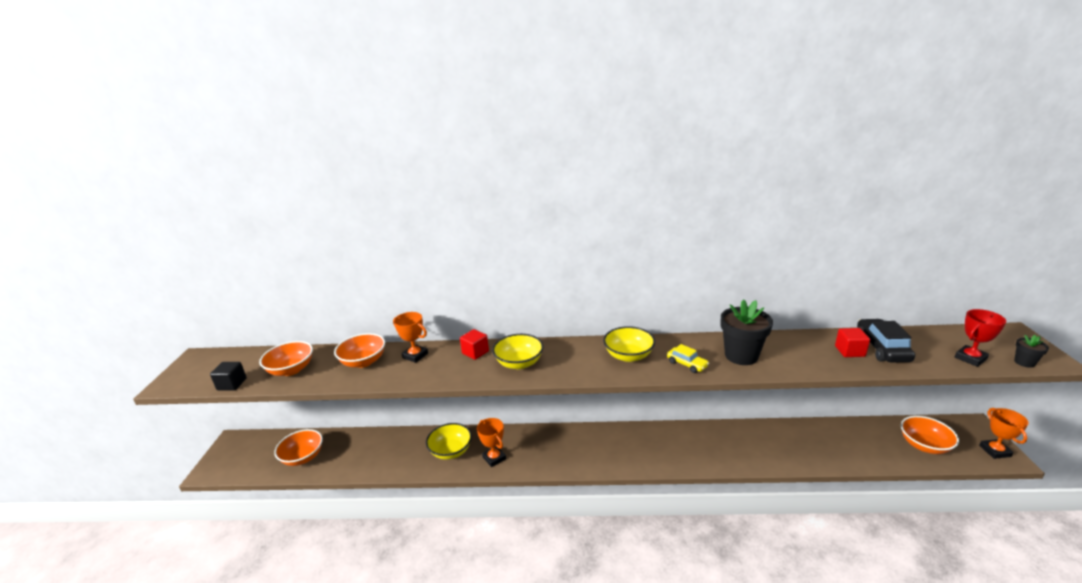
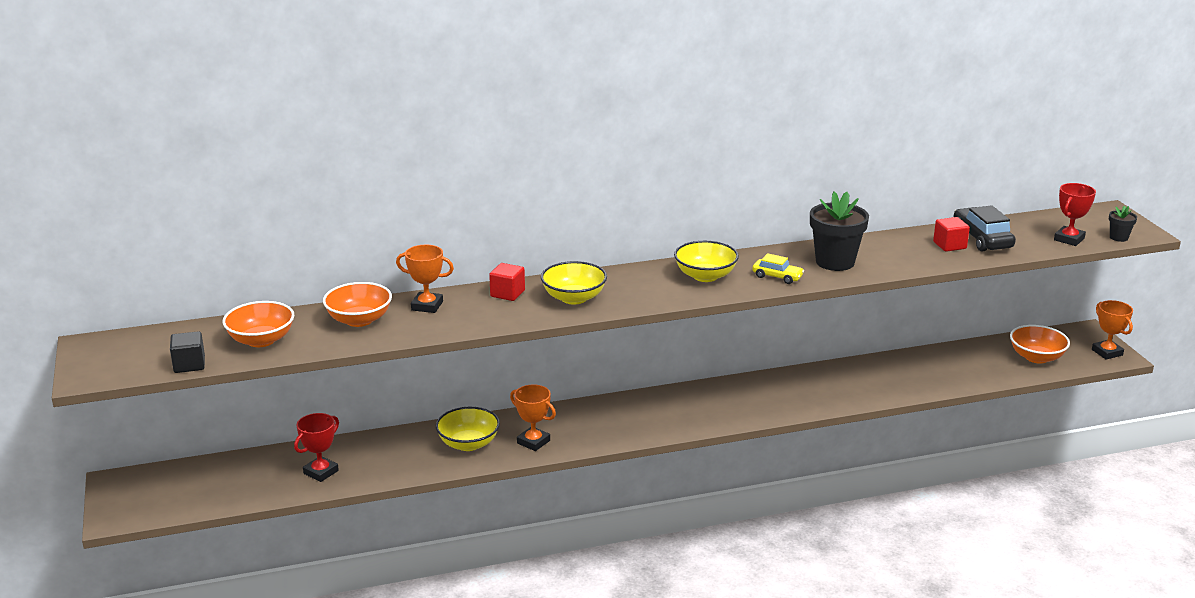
camera: 20 degrees left, 0 degrees up
orange bowl [274,429,323,466] -> none
none -> red trophy [294,413,339,482]

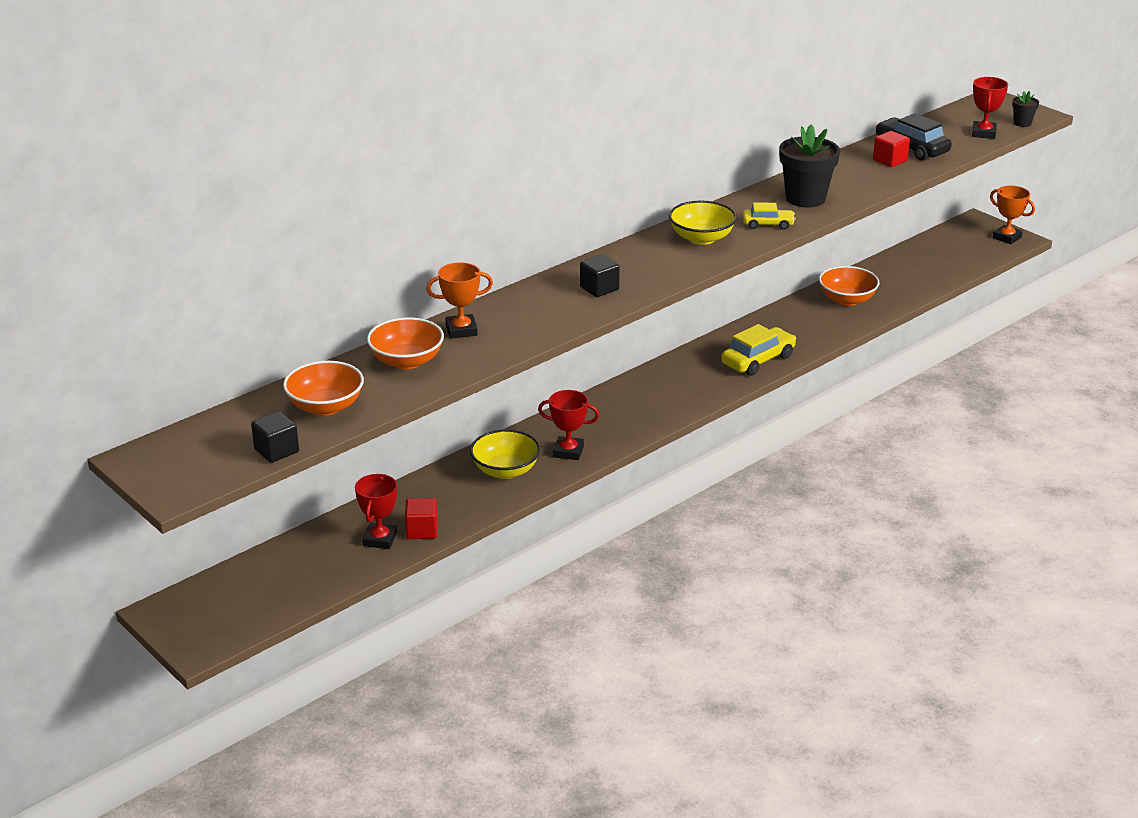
camera: 25 degrees left, 5 degrees up
red cube [489,263,525,301] -> red cube moved to [405,498,438,539]
orange trophy [510,384,556,451] -> red trophy [538,390,599,460]
yellow bowl [541,261,607,305] -> black cube [580,254,620,297]
orange bowl [1010,325,1070,363] -> orange bowl moved to [819,266,879,306]
none -> yellow car [721,324,796,376]

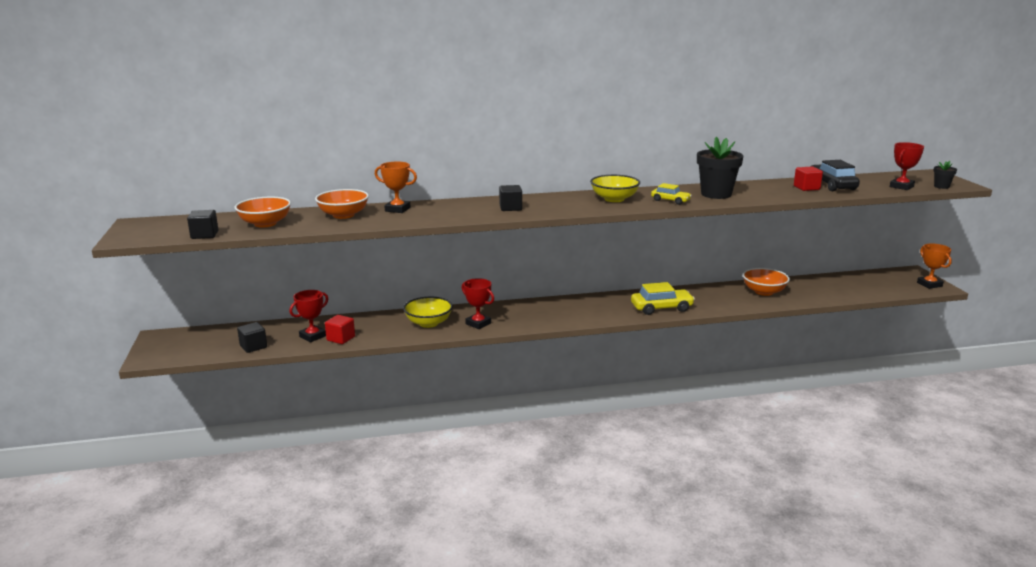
camera: 30 degrees right, 10 degrees down
none -> black cube [237,322,267,353]

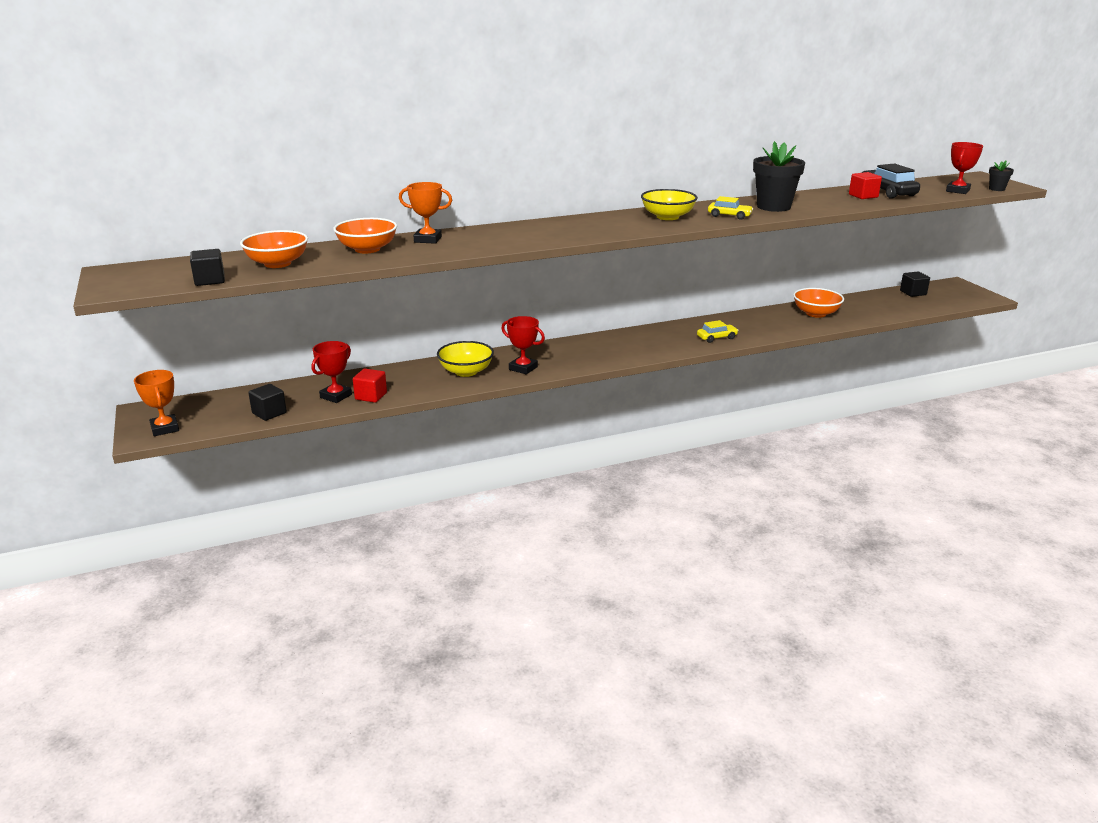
camera: 10 degrees left, 5 degrees up
black cube [499,185,522,211] -> black cube moved to [900,272,930,297]
yellow car [631,282,695,315] -> yellow car [697,320,739,343], size x0.60
orange trophy [917,244,952,289] -> orange trophy moved to [134,370,179,436]

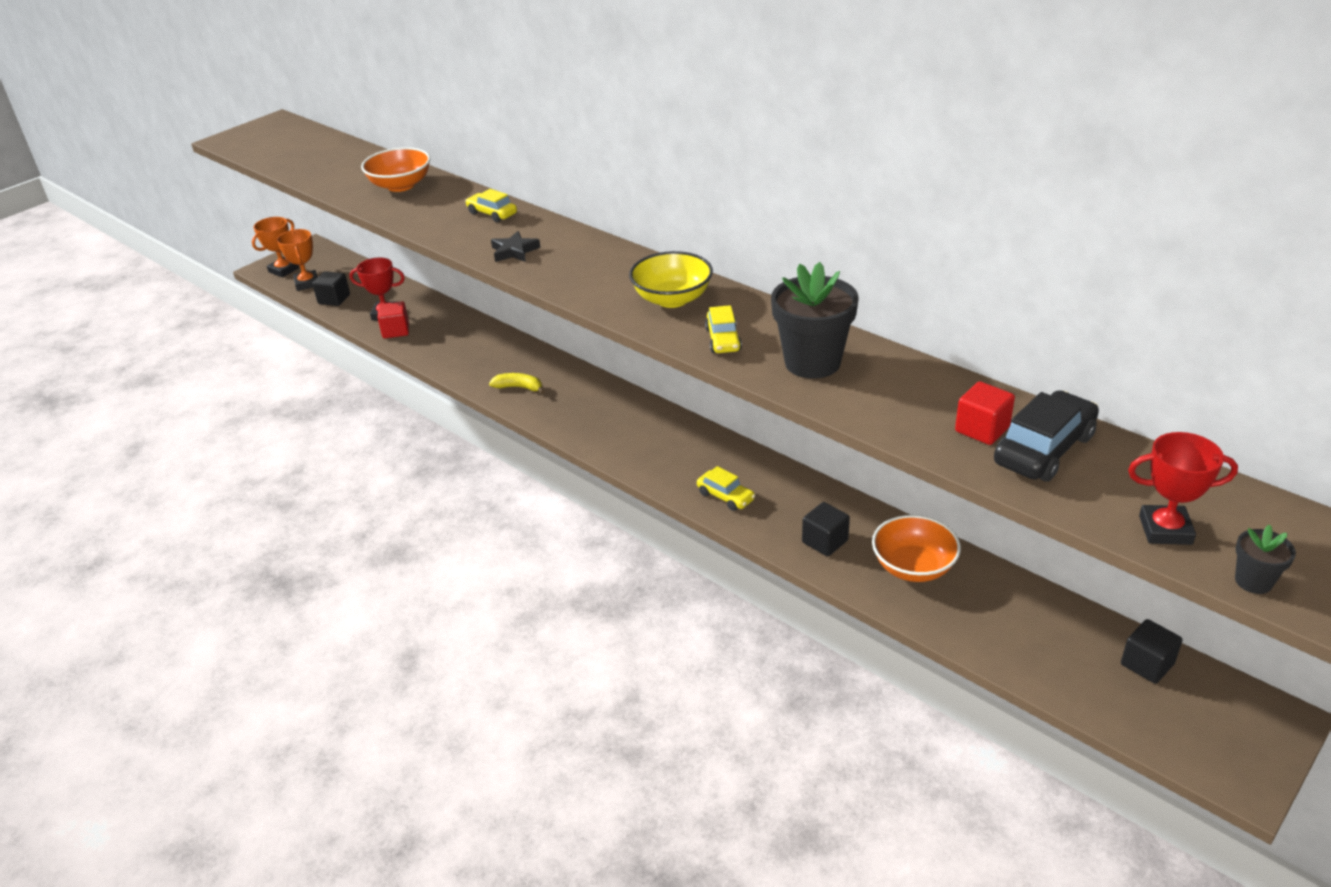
camera: 65 degrees right, 10 degrees up
black cube [190,249,225,286] -> black cube moved to [802,502,850,556]
orange bowl [240,230,308,268] -> none
orange trophy [399,182,452,244] -> orange trophy moved to [277,229,318,291]
yellow bowl [437,341,494,377] -> none
red trophy [501,316,545,374] -> yellow banana [489,373,544,394]
none -> yellow car [465,189,517,222]
none -> black star [491,231,540,262]

